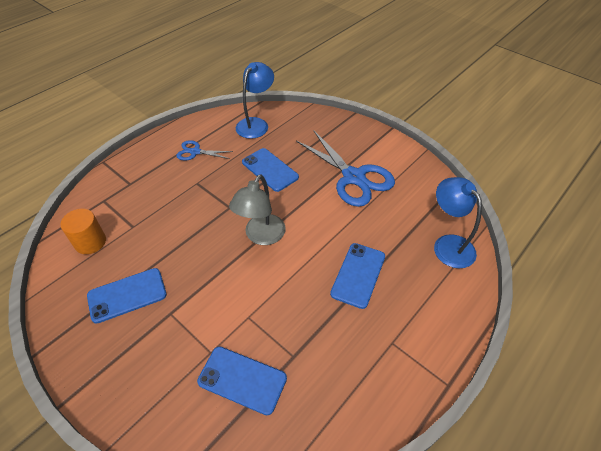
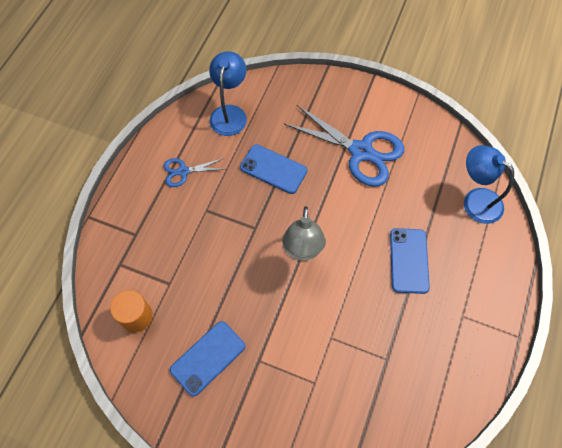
camera: 20 degrees left, 15 degrees up
blue phone [197,346,287,415] -> none

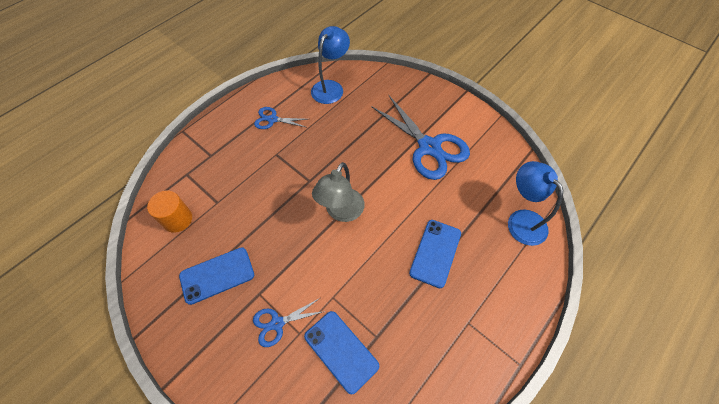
camera: 20 degrees right, 5 degrees down
blue phone [240,144,308,194] -> blue phone moved to [304,311,379,394]
none -> blue scissors [253,298,326,347]

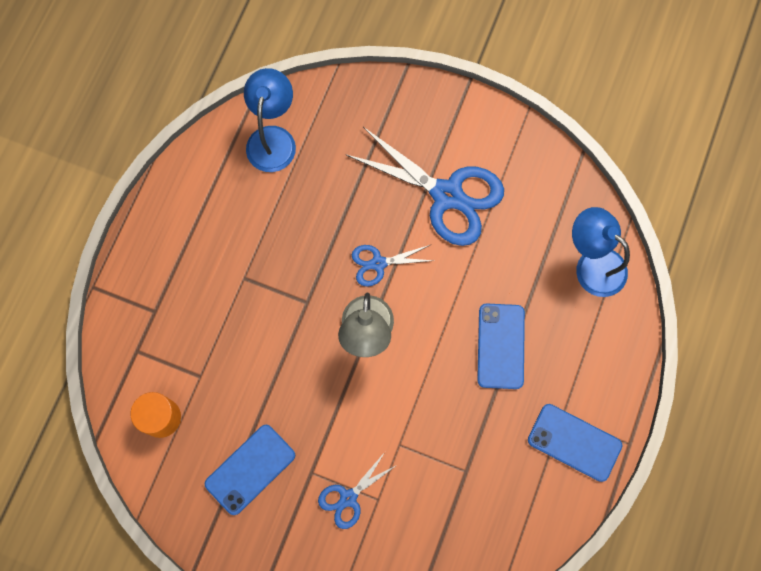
camera: 20 degrees left, 15 degrees up
blue scissors [254,107,308,129] -> blue scissors moved to [352,245,434,287]
blue phone [304,311,379,394] -> blue phone moved to [528,404,622,482]

